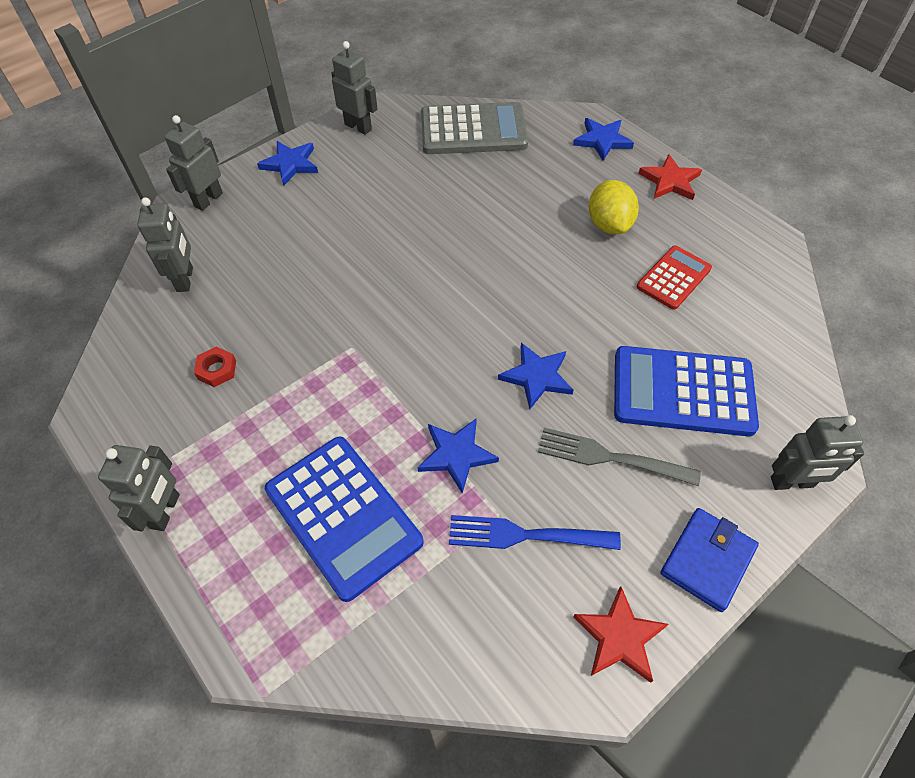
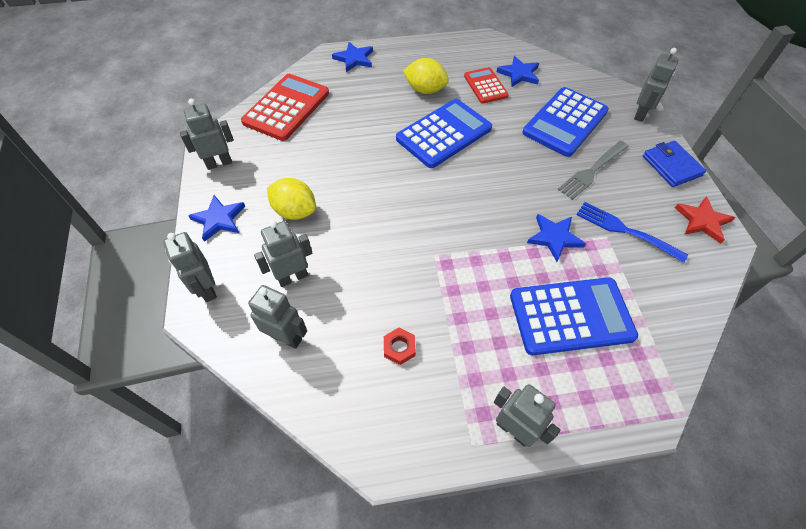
camera: 60 degrees left, 0 degrees up
grey calculator [421,102,528,154] -> red calculator [241,74,329,141]
blue fork [449,515,621,550] -> blue fork turned 90 degrees clockwise [576,202,688,263]
blue star [498,343,574,409] -> blue star moved to [497,56,539,87]
red star [638,154,702,200] -> none
none -> grey robot [254,220,312,287]
none -> yellow lemon [267,178,316,220]
none -> blue calculator [396,99,492,168]

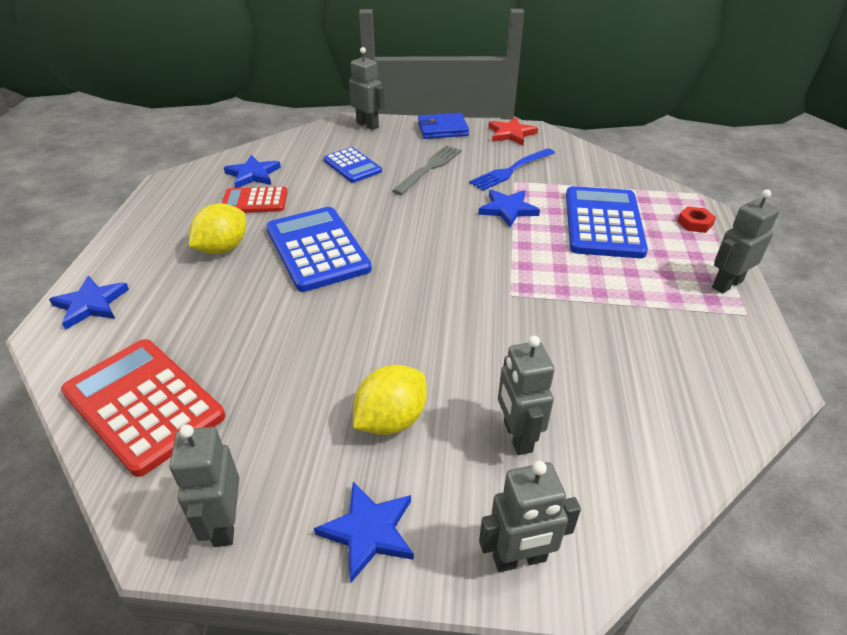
camera: 75 degrees left, 15 degrees down
grey robot [248,285,307,349] -> none
red nut [384,328,416,365] -> red nut moved to [677,206,716,233]
blue calculator [522,87,609,157] -> blue calculator [323,147,382,183], size x0.59
grey fork [558,141,629,200] -> grey fork turned 120 degrees counterclockwise [392,145,462,195]

